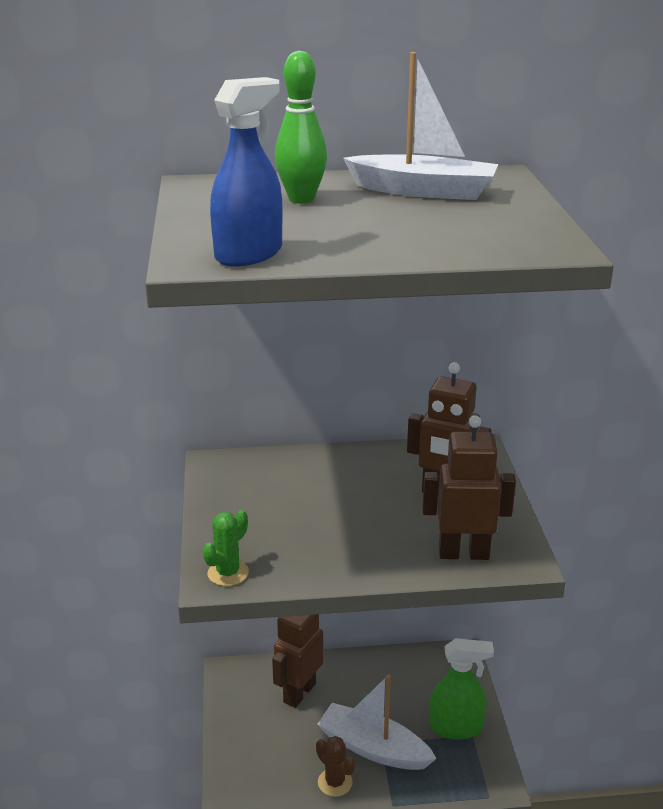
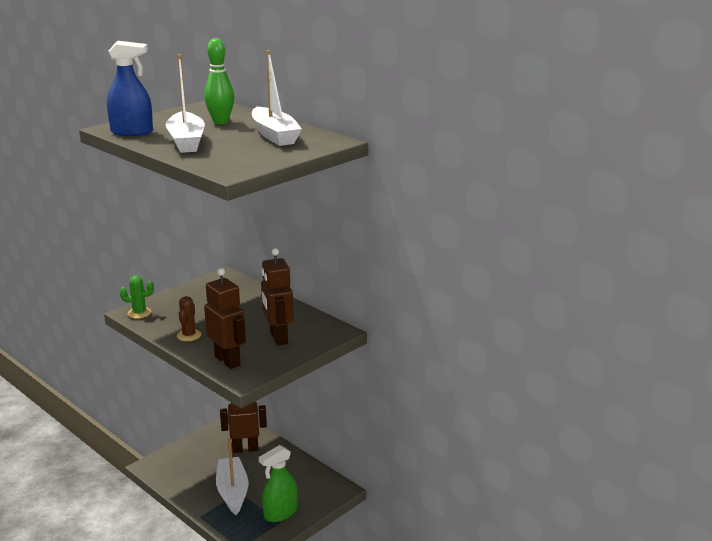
camera: 50 degrees right, 5 degrees down
brown cactus [316,736,355,797] -> brown cactus moved to [177,296,201,341]
green spray bottle [429,638,494,740] -> green spray bottle turned 90 degrees clockwise [259,445,298,522]
none -> white boat [166,55,205,153]

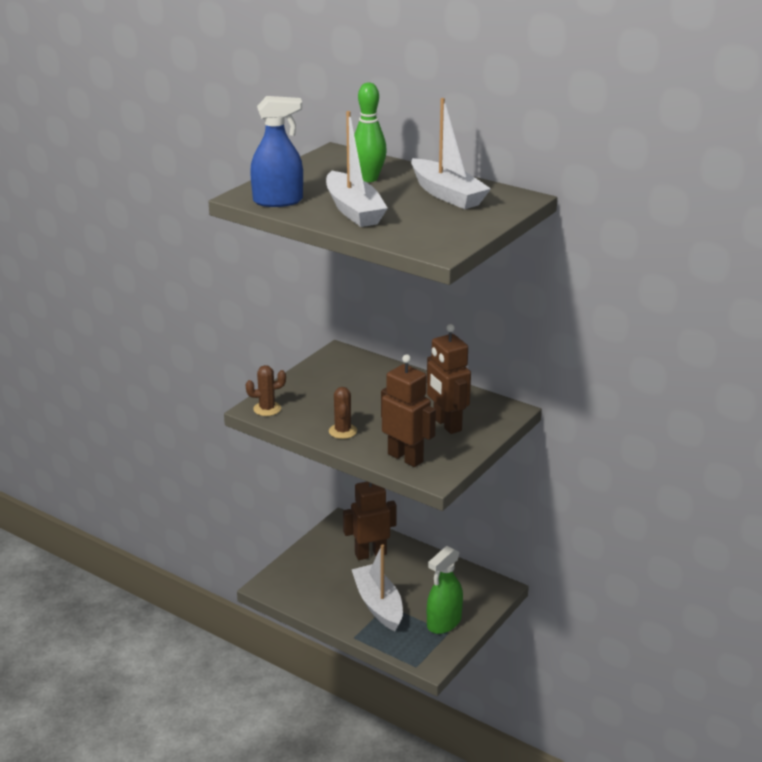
camera: 10 degrees left, 5 degrees up
green cactus [119,275,154,318] -> brown cactus [246,365,286,416]

